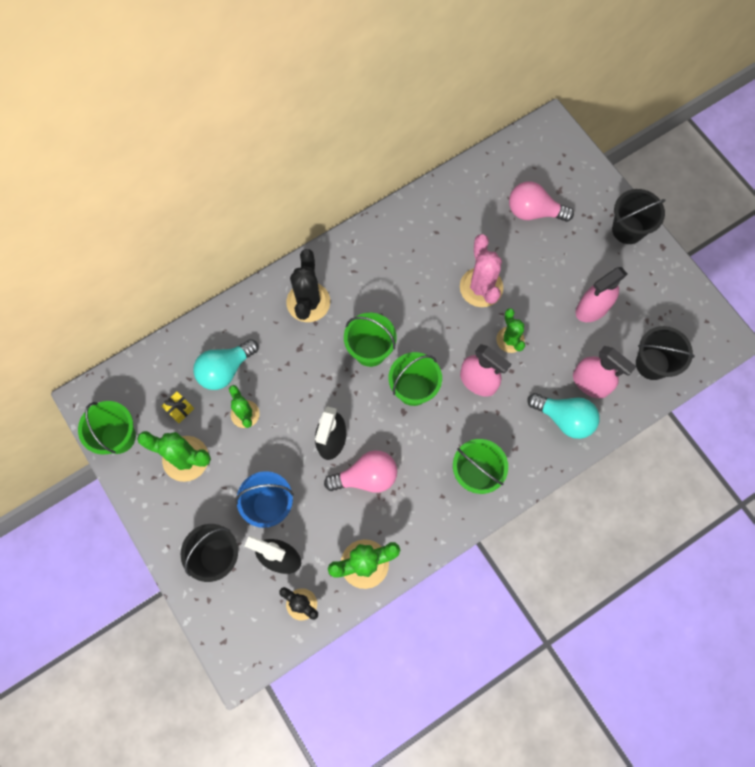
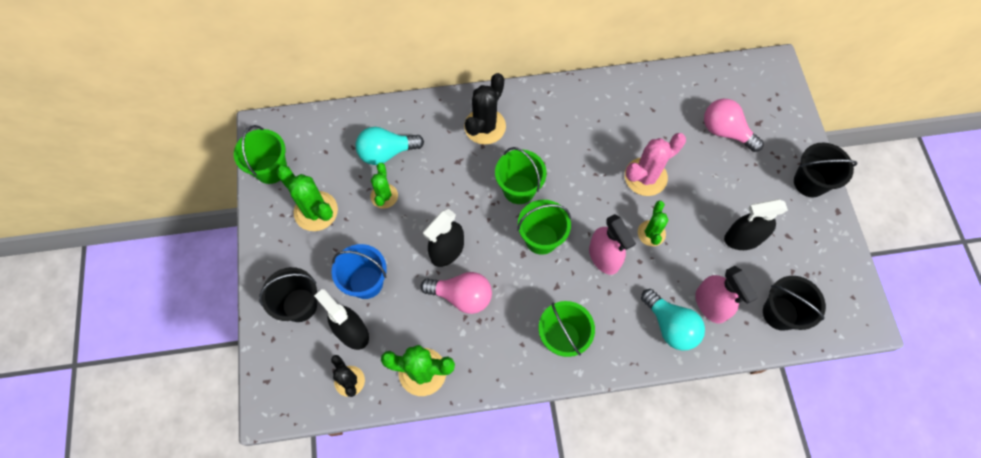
camera: 25 degrees right, 5 degrees down
yellow gift [161,391,194,423] -> none
pink cactus [460,234,503,307] -> pink cactus turned 45 degrees clockwise [625,133,686,196]
pink spray bottle [576,267,627,322] -> black spray bottle [724,199,788,250]

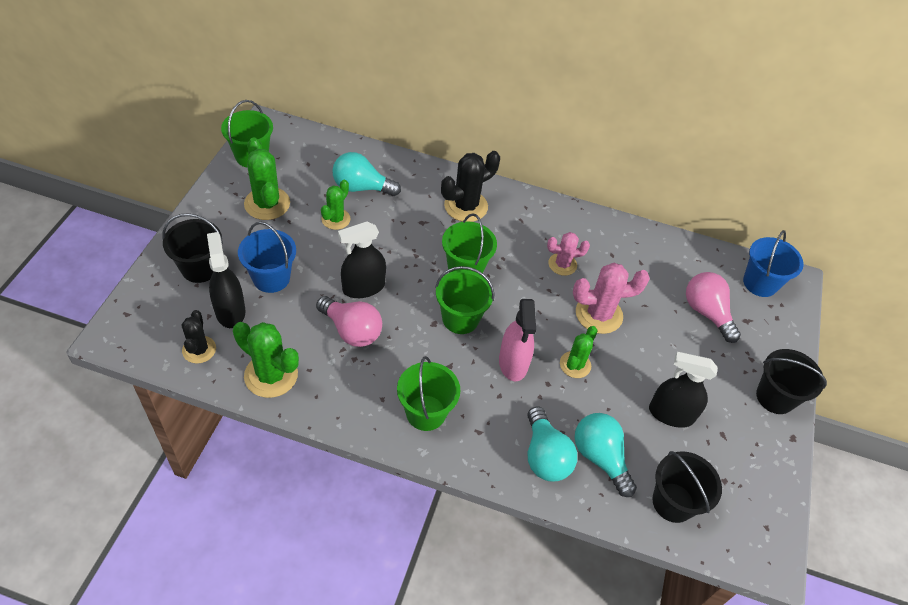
camera: 20 degrees right, 15 degrees down
pink spray bottle [695,266,758,324] -> turquoise light bulb [575,413,637,497]
none -> pink cactus [547,232,590,276]
none -> blue bucket [743,230,803,297]

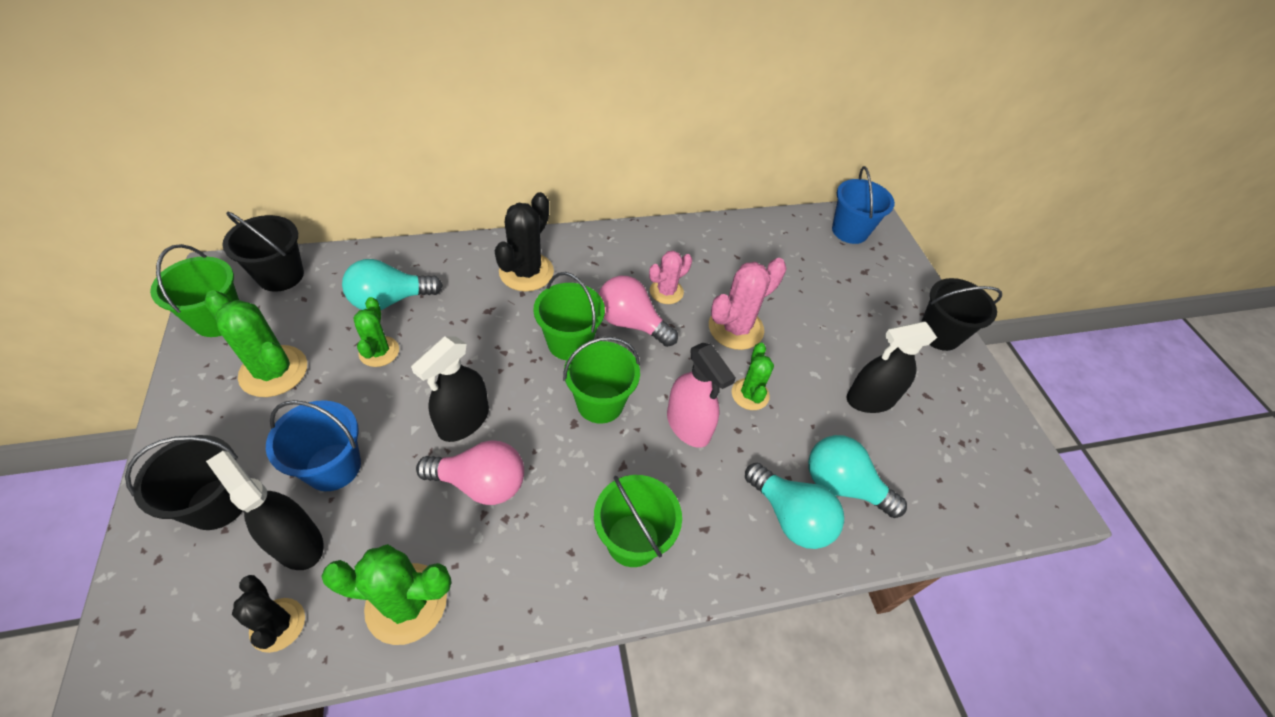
camera: 30 degrees left, 0 degrees up
black bucket [652,451,722,523] -> black bucket moved to [222,212,304,292]
pink light bulb [686,272,741,343] -> pink light bulb moved to [599,276,678,347]

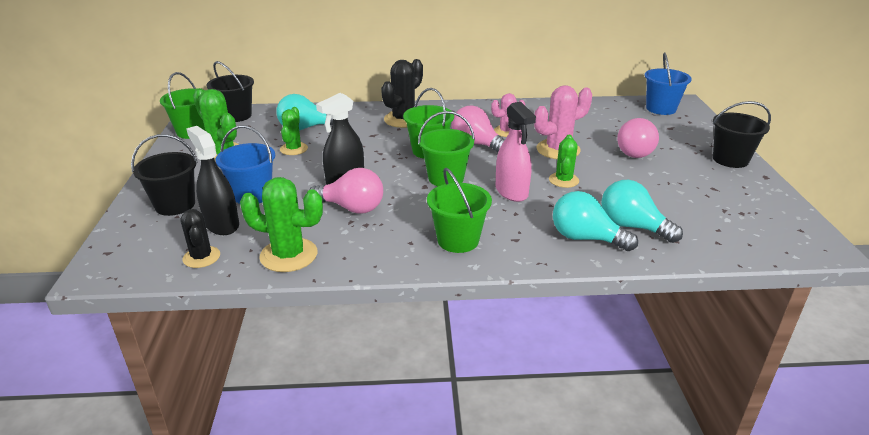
camera: 15 degrees right, 20 degrees down
turquoise light bulb [745,463,844,549] -> turquoise light bulb turned 150 degrees clockwise [553,191,638,251]
black spray bottle [847,322,937,413] -> none
none -> pink light bulb [617,118,659,158]

